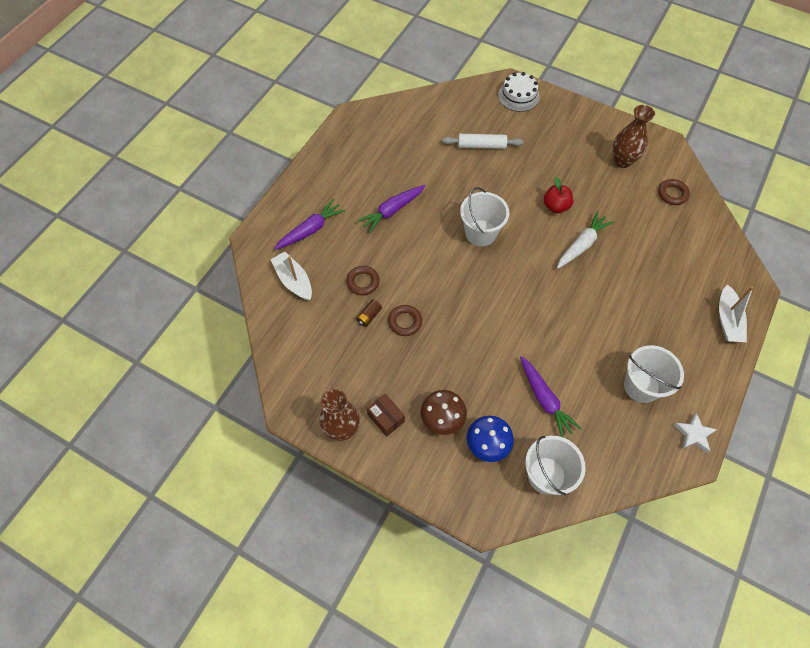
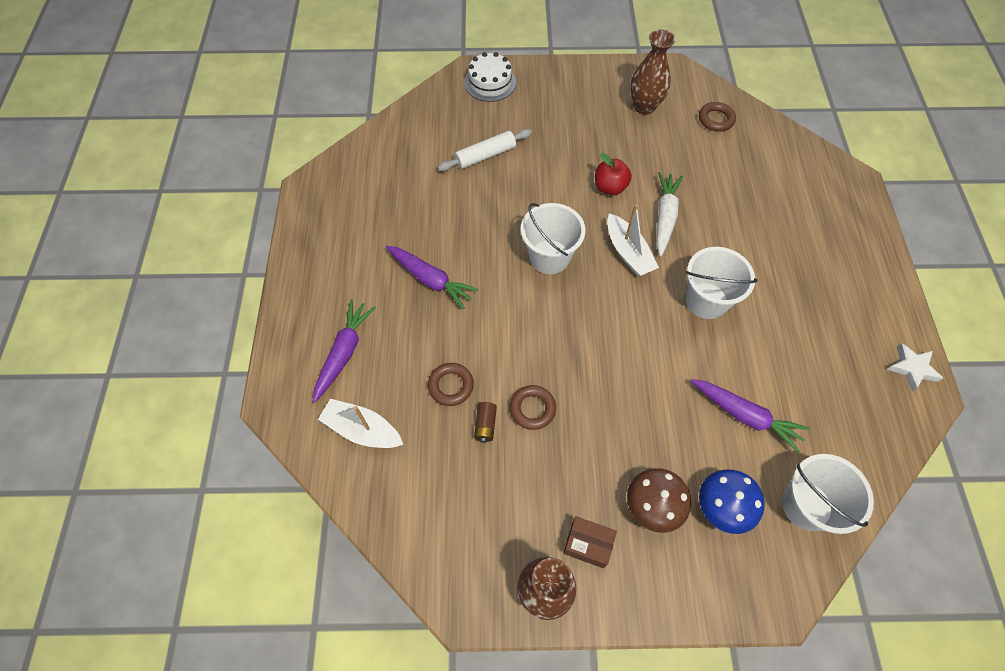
camera: 30 degrees left, 0 degrees up
purple carrot [357,185,425,233] -> purple carrot turned 75 degrees counterclockwise [386,246,479,309]
white bucket [624,345,684,403] -> white bucket moved to [685,247,758,319]
white boat [719,284,754,342] -> white boat moved to [607,204,659,276]

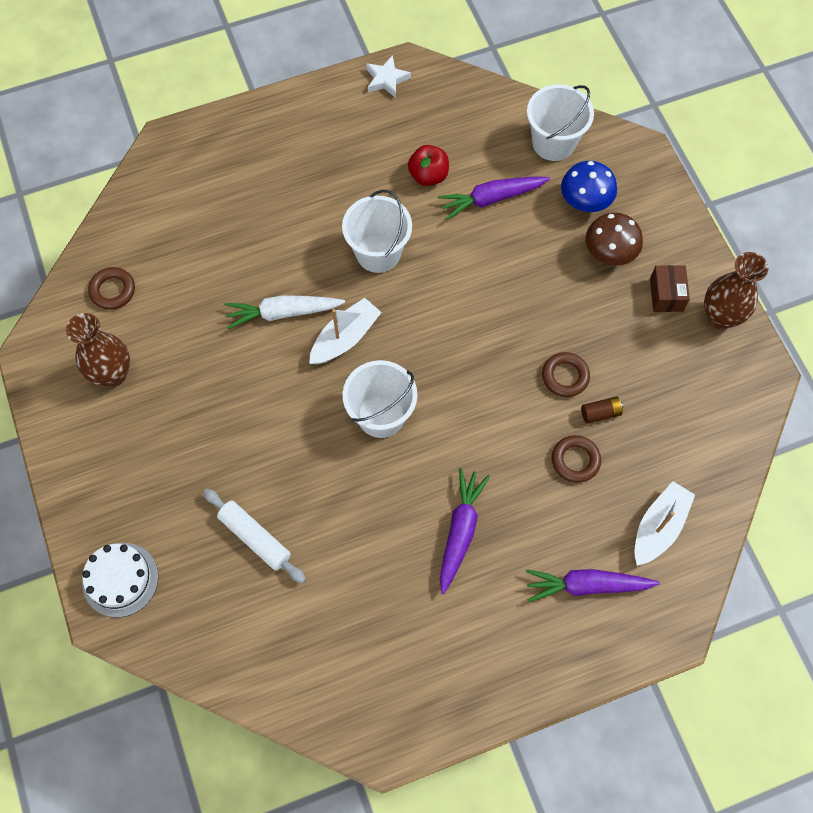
camera: 110 degrees left, 5 degrees up
white boat [318,399,403,448] -> white boat turned 150 degrees counterclockwise [634,481,695,566]
red apple [595,153,632,195] -> red apple moved to [408,145,449,186]
purple carrot [691,379,809,453] -> purple carrot turned 120 degrees counterclockwise [438,176,550,220]

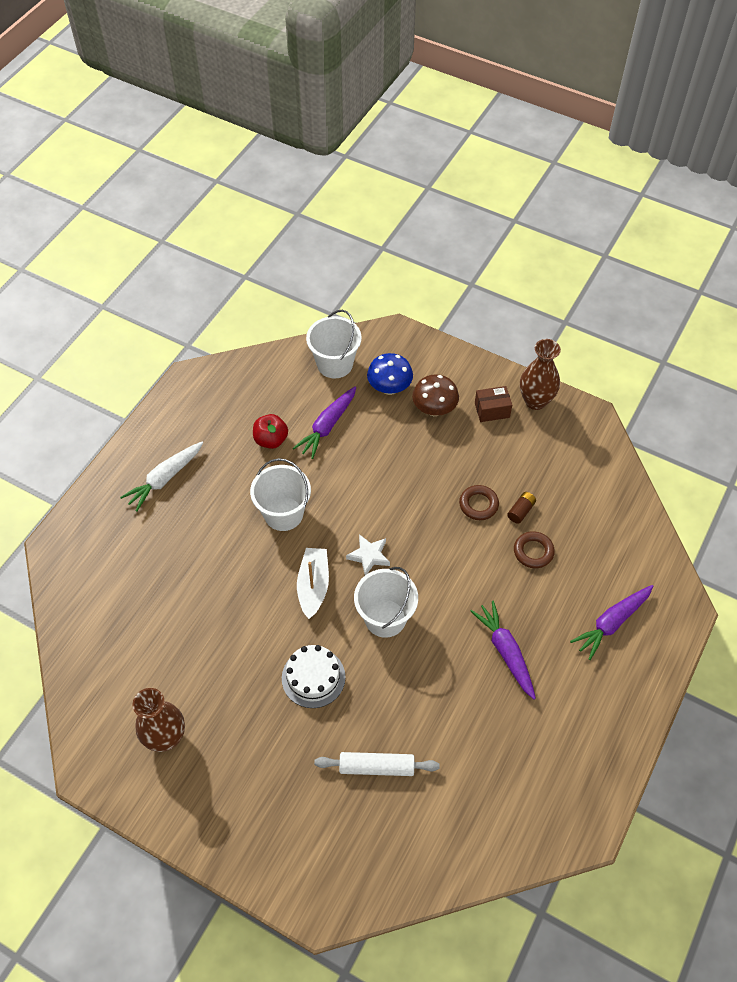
camera: 40 degrees left, 10 degrees down
white cake [82,543,158,618] -> white cake moved to [282,645,346,708]
brown ring [88,267,135,310] -> none
white carrot [224,295,345,329] -> white carrot moved to [120,442,203,512]
white star [366,55,411,98] -> white star moved to [346,534,390,575]
white boat [634,481,695,566] -> none
brown box [650,265,690,312] -> brown box turned 60 degrees counterclockwise [475,386,512,422]

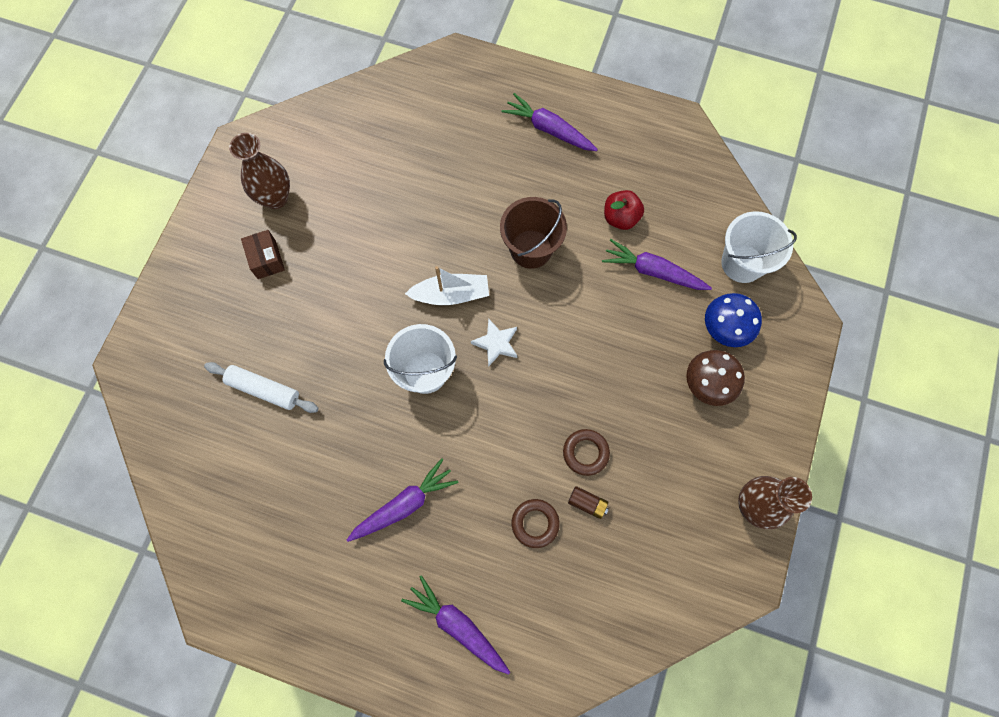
camera: 80 degrees right, 15 degrees up
white carrot [120,442,203,512] -> purple carrot [501,93,598,151]
white bucket [250,458,311,531] -> brown bucket [500,197,567,269]
white cake [282,645,346,708] -> none
white rolling pin [314,752,440,776] -> white rolling pin turned 60 degrees counterclockwise [204,362,318,413]
brown box [475,386,512,422] -> brown box moved to [241,230,285,279]

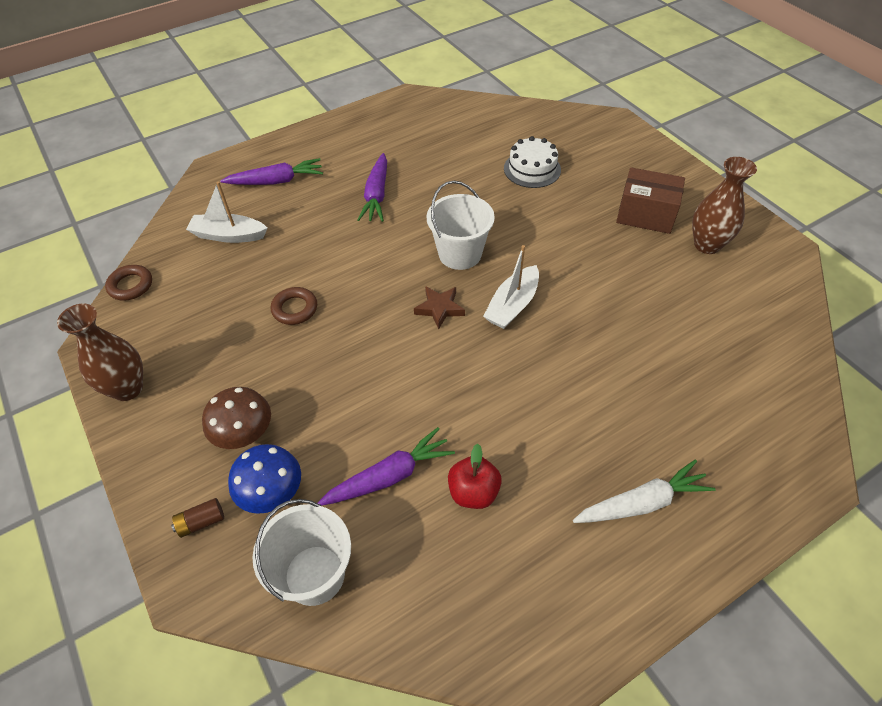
camera: 130 degrees right, 20 degrees down
white rolling pin [204,362,318,413] -> white cake [504,136,561,188]
brown box [241,230,285,279] -> brown box [616,167,685,234], size x1.55
white star [471,318,517,367] -> brown star [414,286,465,329]
brown bucket [500,197,567,269] -> none
purple carrot [501,93,598,151] -> white carrot [573,459,716,523]
brown ring [512,499,560,548] -> brown ring moved to [105,265,152,301]
brown battery [568,486,609,519] -> brown battery moved to [171,498,224,538]
none -> white boat [186,181,267,243]

